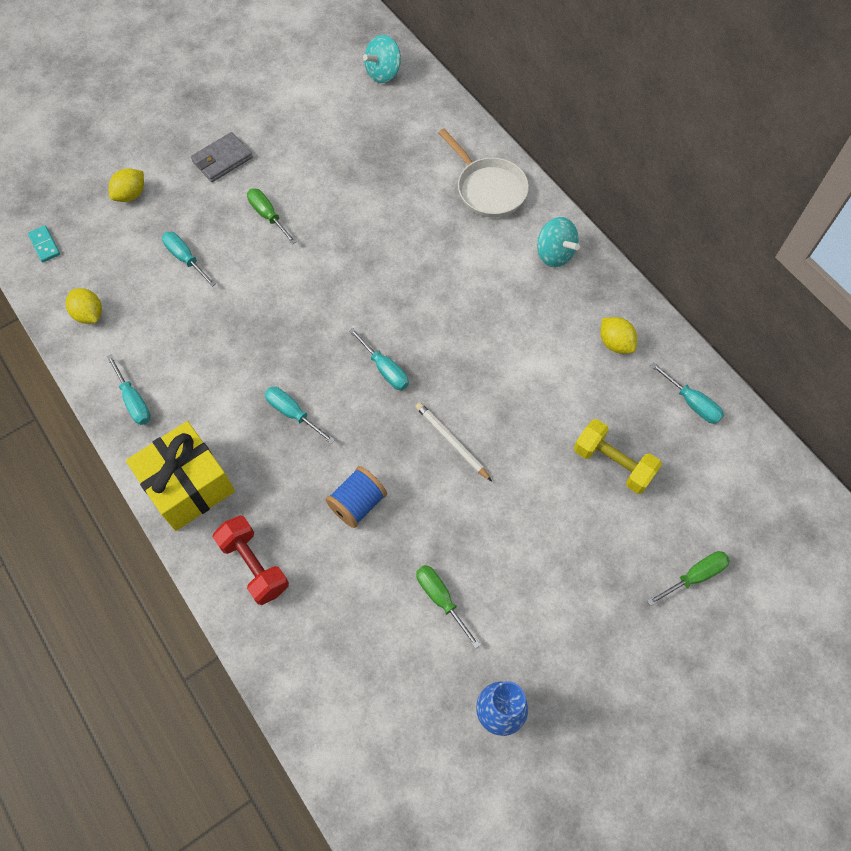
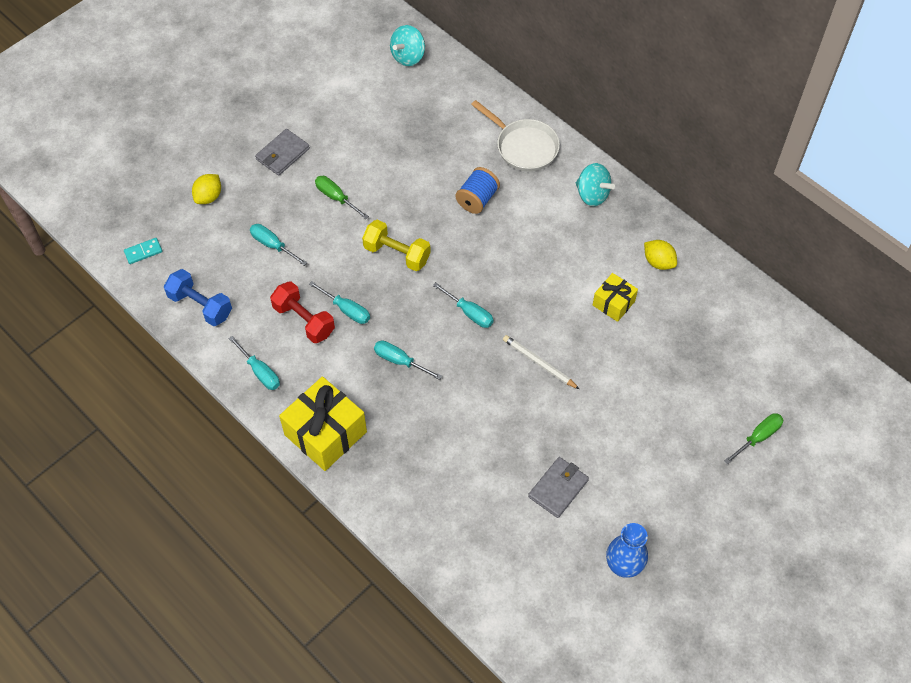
camera: 10 degrees left, 5 degrees down
turquoise domino [28,226,60,262] -> turquoise domino turned 75 degrees counterclockwise [124,238,162,264]
yellow lemon [66,288,102,324] -> blue dumbbell [164,269,232,326]
red dumbbell [213,516,289,605] -> red dumbbell moved to [270,281,335,343]
blue spool [326,466,387,528] -> blue spool moved to [455,167,500,214]
green screwdriver [416,565,480,649] -> grey wallet [528,457,589,518]
yellow dumbbell [574,419,662,494] -> yellow dumbbell moved to [362,220,431,271]
turquoise screwdriver [651,362,724,424] -> turquoise screwdriver moved to [309,281,370,324]
none -> yellow gift [593,273,638,322]

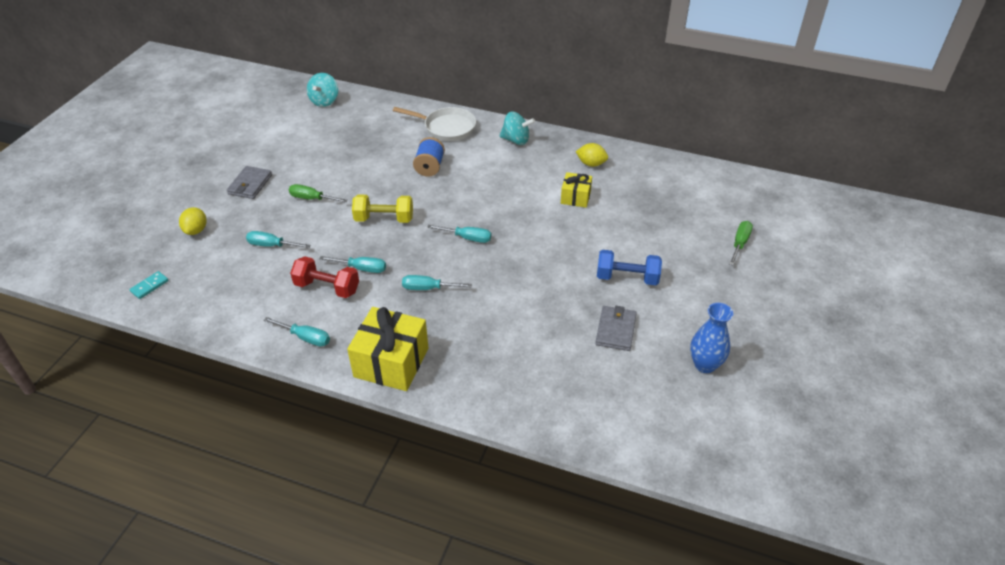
camera: 25 degrees left, 15 degrees down
blue dumbbell [164,269,232,326] -> blue dumbbell moved to [597,250,662,285]
white pencil [503,335,579,389] -> none

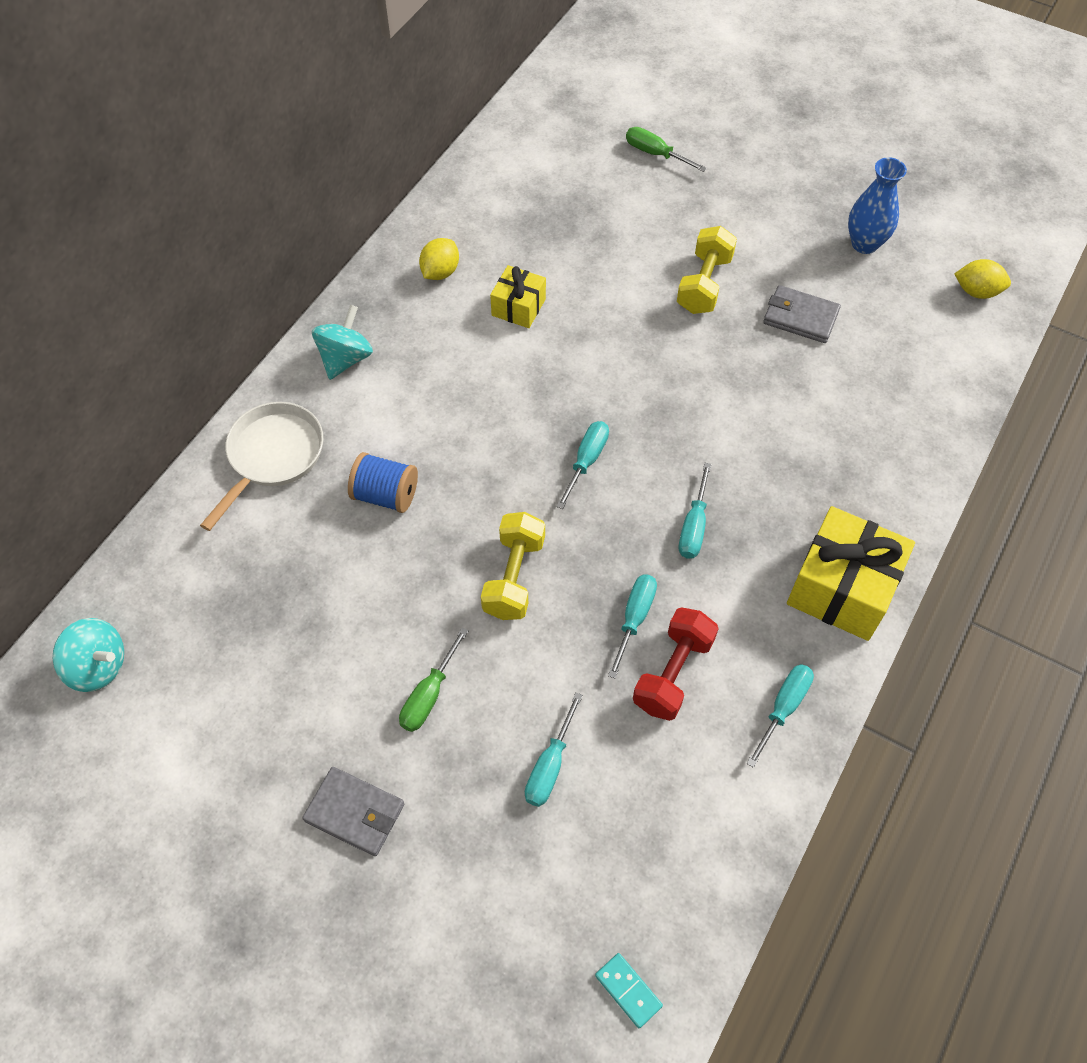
camera: 80 degrees left, 15 degrees up
yellow lemon [179,207,206,235] -> yellow lemon moved to [954,259,1011,299]
blue dumbbell [597,250,662,285] -> yellow dumbbell [677,226,737,314]

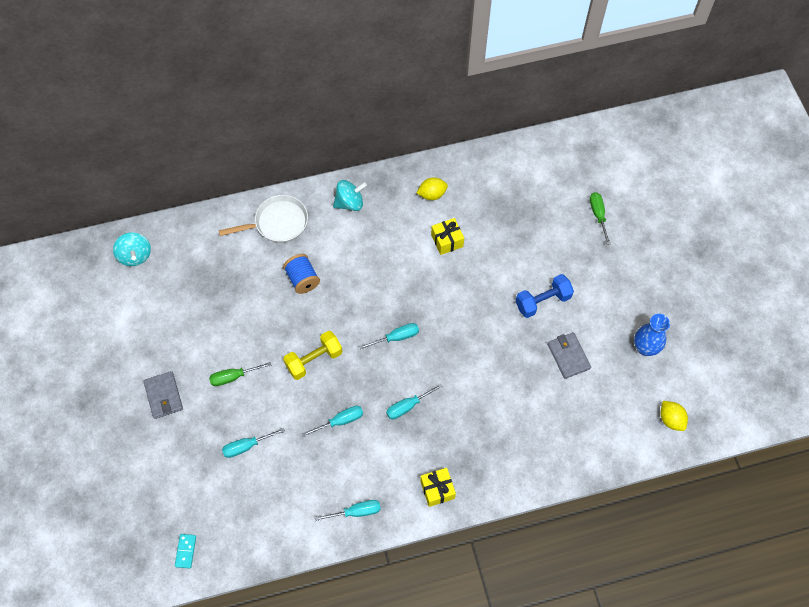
camera: 45 degrees right, 5 degrees up
red dumbbell [633,608,719,721] -> none
yellow dumbbell [677,226,737,314] -> blue dumbbell [515,274,574,318]
yellow gift [787,506,915,641] -> yellow gift [420,468,456,507], size x0.56

